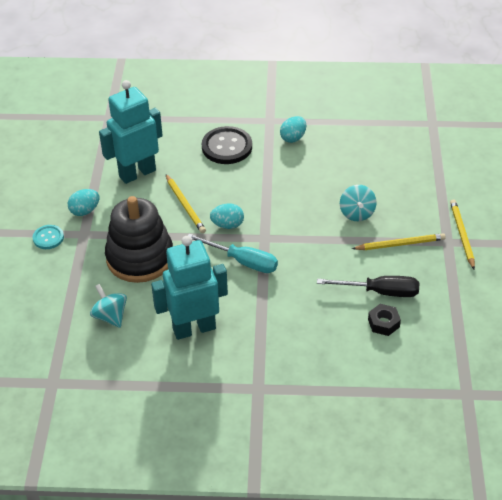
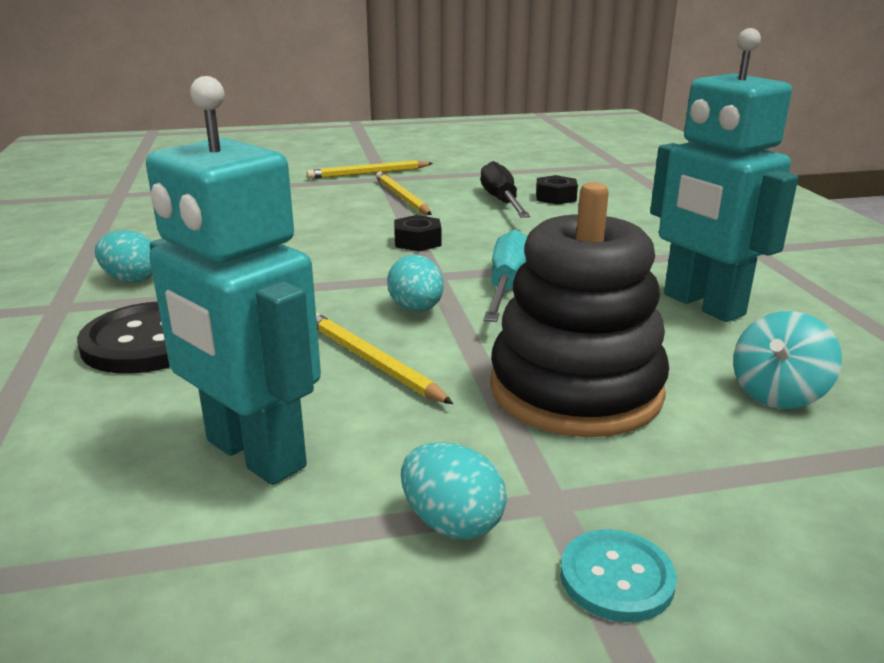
camera: 105 degrees left, 20 degrees down
yellow pencil [166,174,206,233] -> yellow pencil turned 90 degrees counterclockwise [316,312,453,404]
turquoise spinning top [340,185,377,221] -> none
none -> black nut [394,215,441,251]

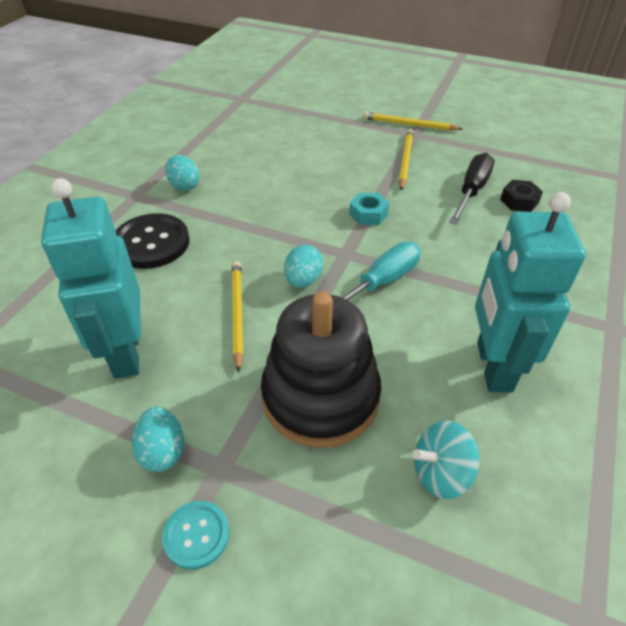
camera: 35 degrees right, 20 degrees up
black nut [394,215,441,251] -> turquoise nut [349,193,389,225]

